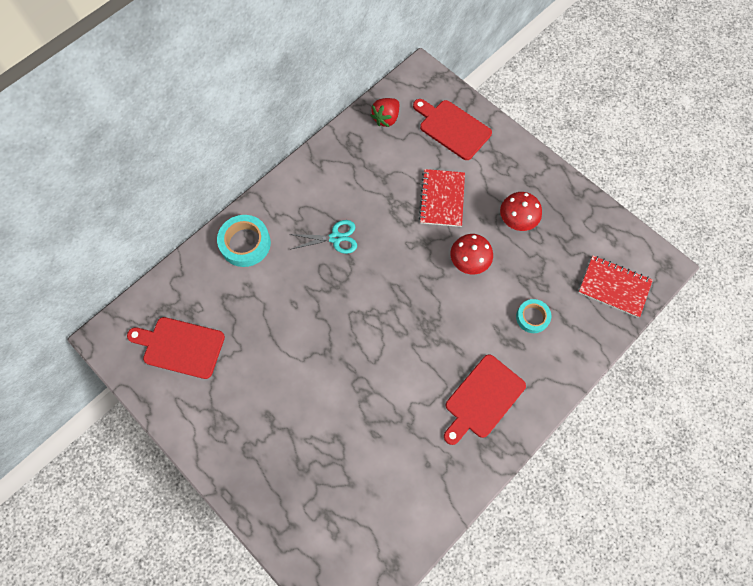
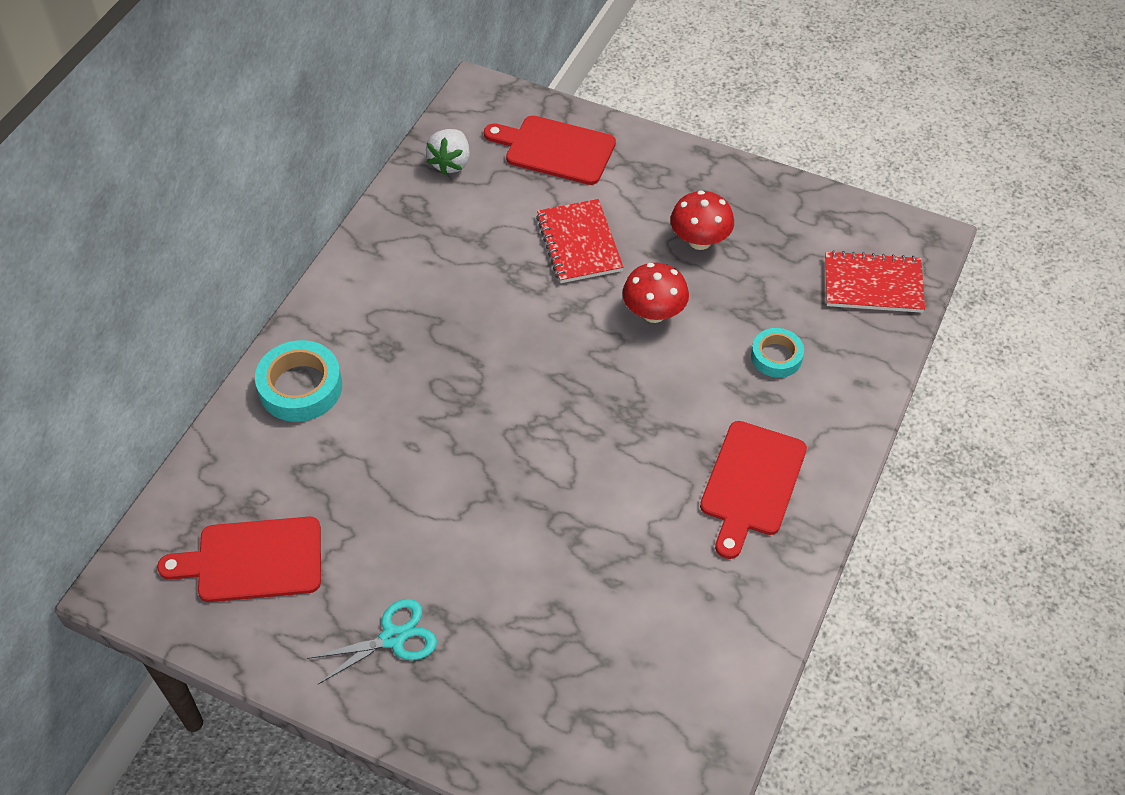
camera: 20 degrees left, 15 degrees down
turquoise scissors [289,220,357,254] -> turquoise scissors moved to [307,599,437,684]
red strawberry [370,98,399,127] -> white strawberry [426,129,470,175]

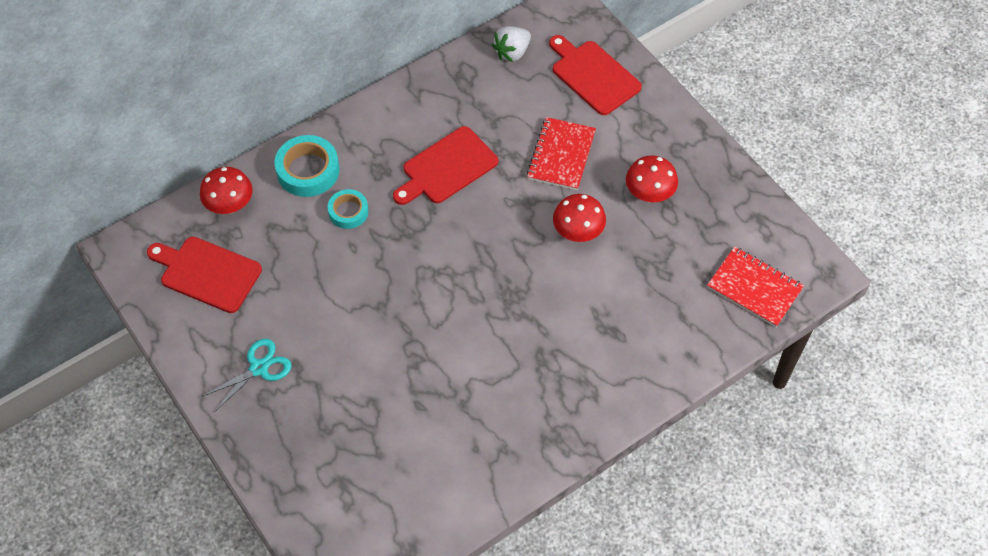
camera: 30 degrees right, 5 degrees up
turquoise scissors [307,599,437,684] -> turquoise scissors turned 45 degrees counterclockwise [201,339,291,412]
red cutting board [700,421,807,559] -> red cutting board moved to [393,126,498,205]
turquoise tape [751,328,804,378] -> turquoise tape moved to [328,189,368,229]
none -> red mushroom [200,167,253,214]

